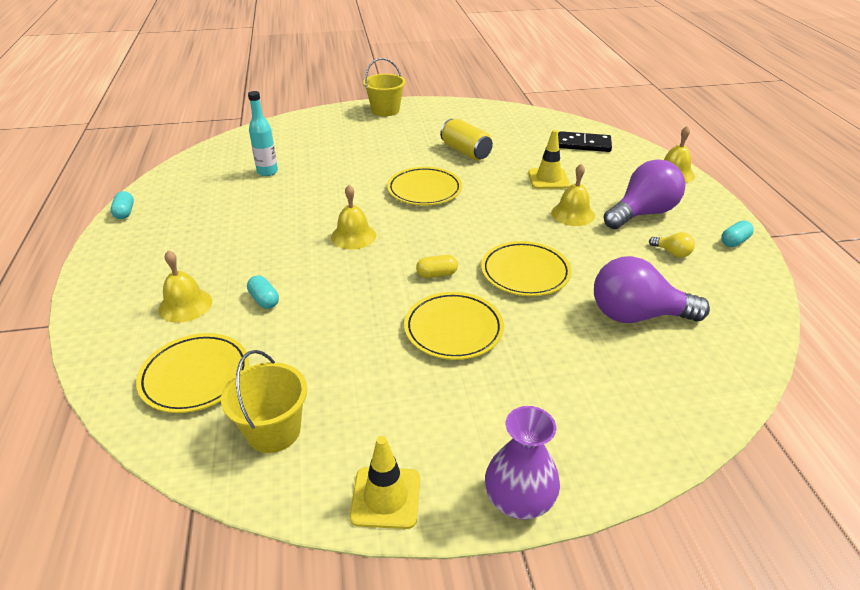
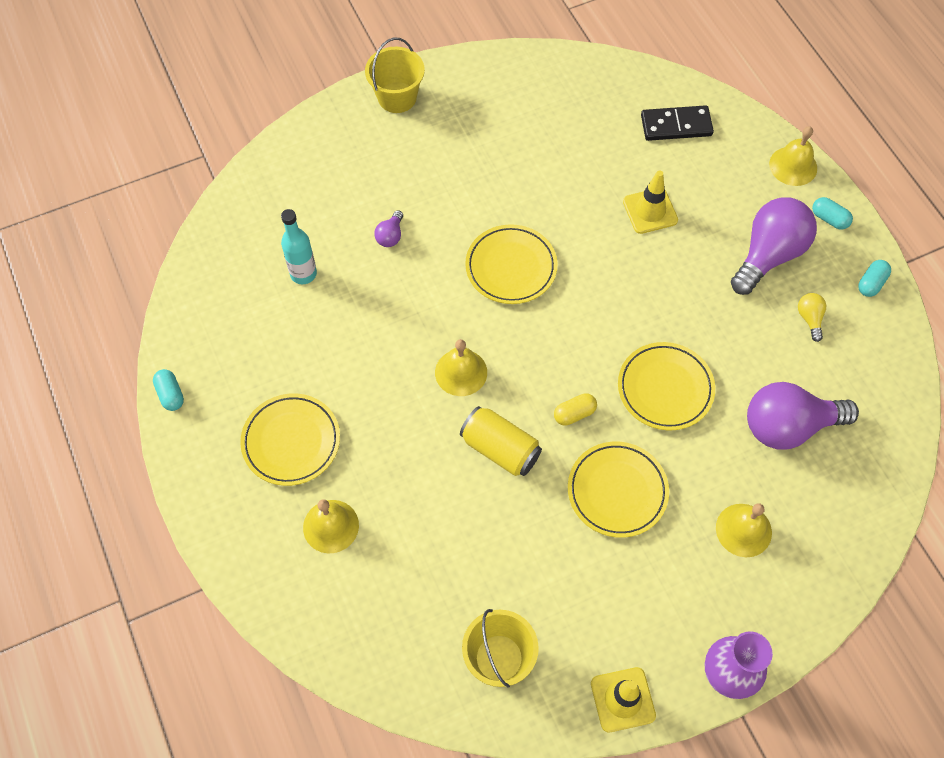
camera: 15 degrees left, 25 degrees up
yellow plate [136,333,249,413] -> yellow plate moved to [240,393,340,486]
turquoise capsule [247,275,279,309] -> turquoise capsule moved to [812,197,853,230]
yellow can [440,119,493,161] -> yellow can moved to [460,406,542,476]
yellow bell [551,164,595,226] -> yellow bell moved to [716,504,772,557]
yellow light bulb [649,232,695,258] -> yellow light bulb turned 120 degrees counterclockwise [798,293,826,342]
none -> purple light bulb [374,210,403,247]

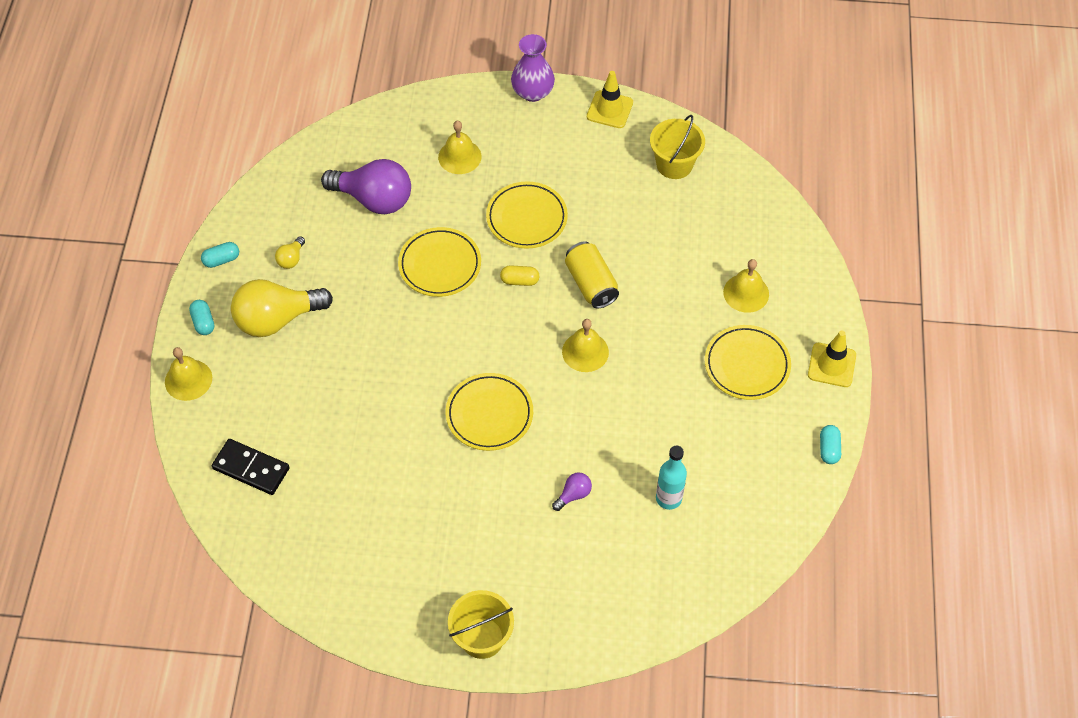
camera: 150 degrees left, 5 degrees down
yellow traffic cone [623,170,678,234] -> yellow traffic cone moved to [808,331,856,387]
purple light bulb [731,197,817,295] -> yellow light bulb [231,279,333,337]

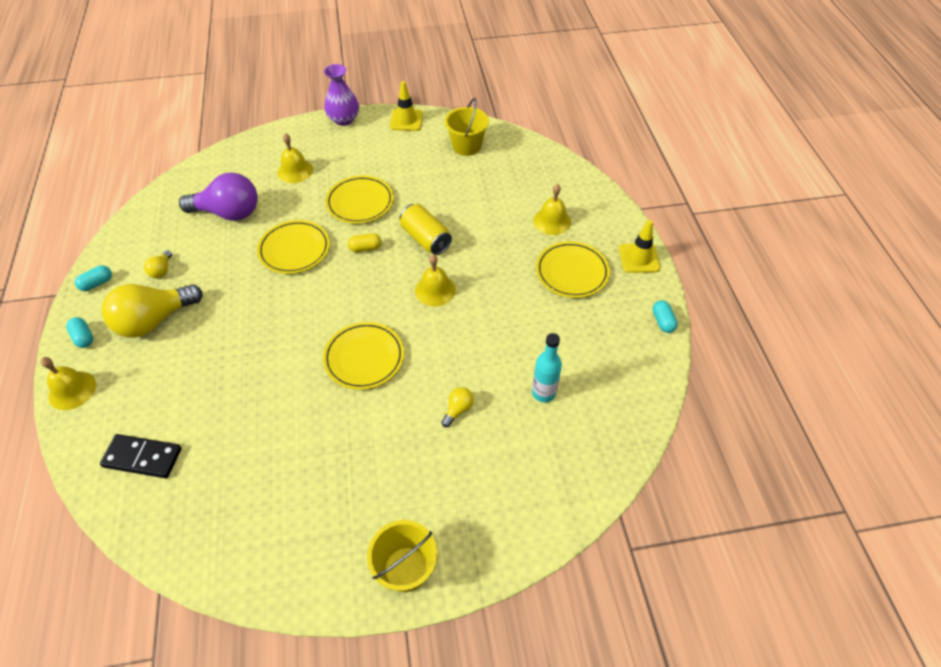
camera: 15 degrees left, 5 degrees down
purple light bulb [552,472,592,511] -> yellow light bulb [441,387,474,427]

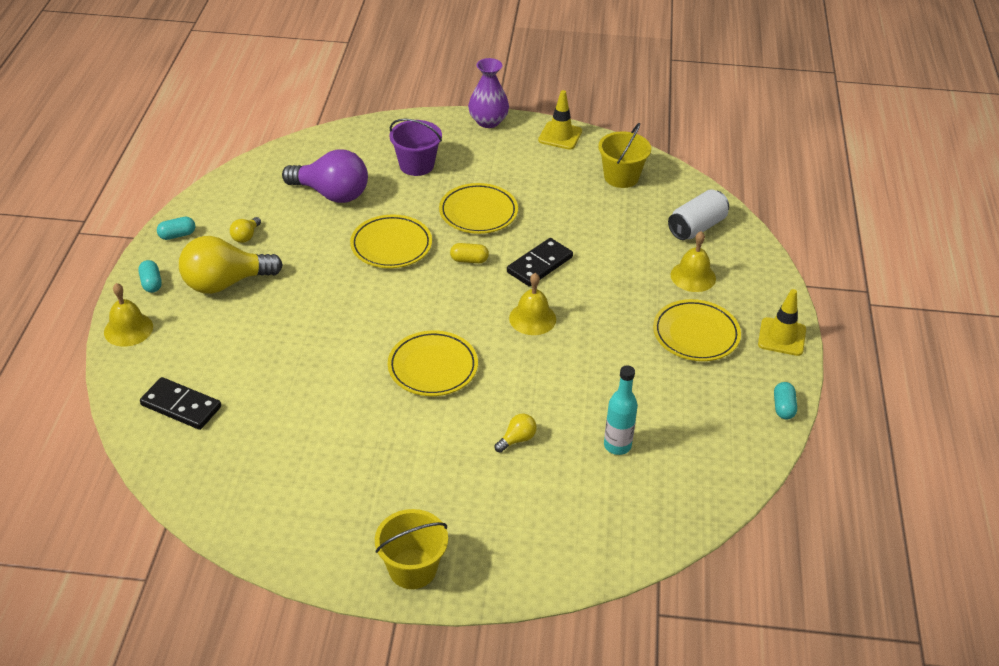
camera: 15 degrees right, 10 degrees down
yellow bell [278,133,313,183] -> purple bucket [390,119,442,176]
yellow can [400,204,452,255] -> black domino [507,238,573,287]
none -> white can [668,189,729,240]

